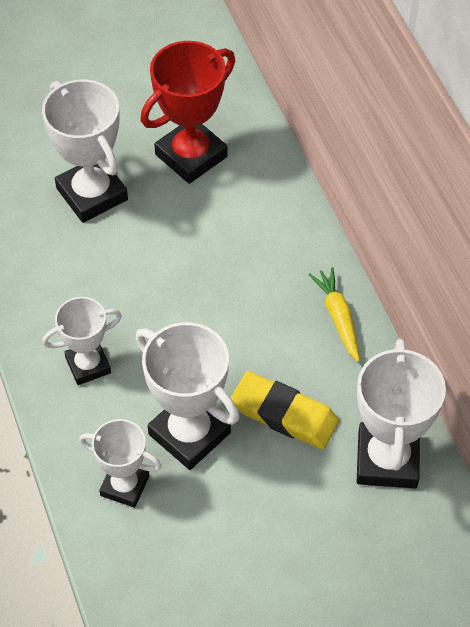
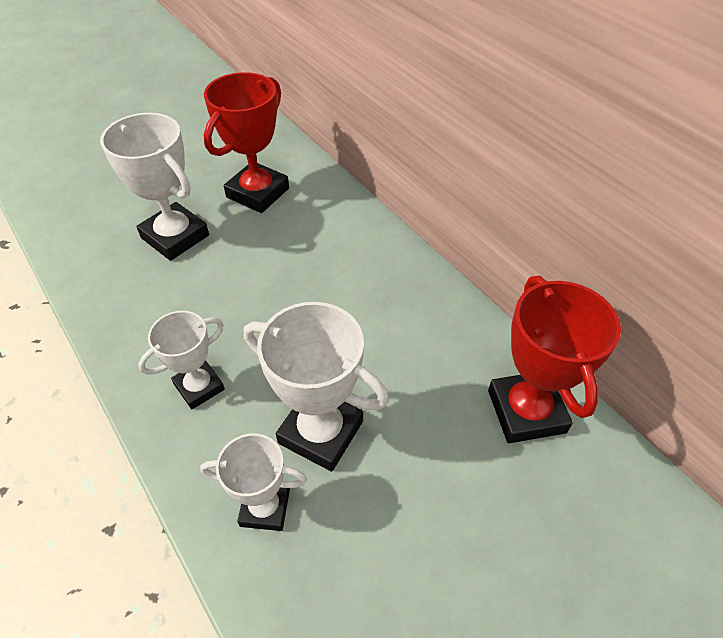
camera: 15 degrees left, 5 degrees down
yellow eraser [231,371,339,449] -> none
yellow carrot [308,267,360,362] -> none
white trophy [357,339,446,489] -> red trophy [488,275,621,443]

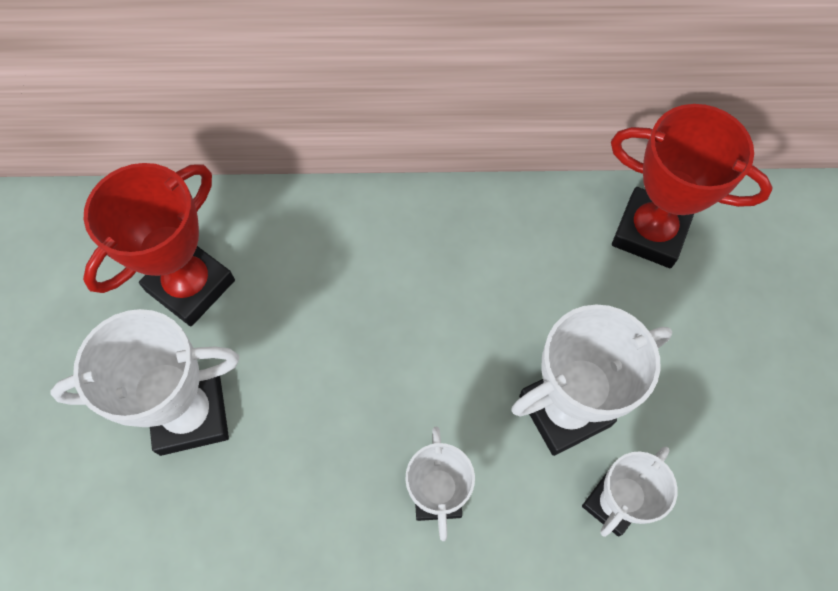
camera: 55 degrees left, 15 degrees up
red trophy [204,72,289,213] -> red trophy turned 60 degrees clockwise [83,163,235,326]

